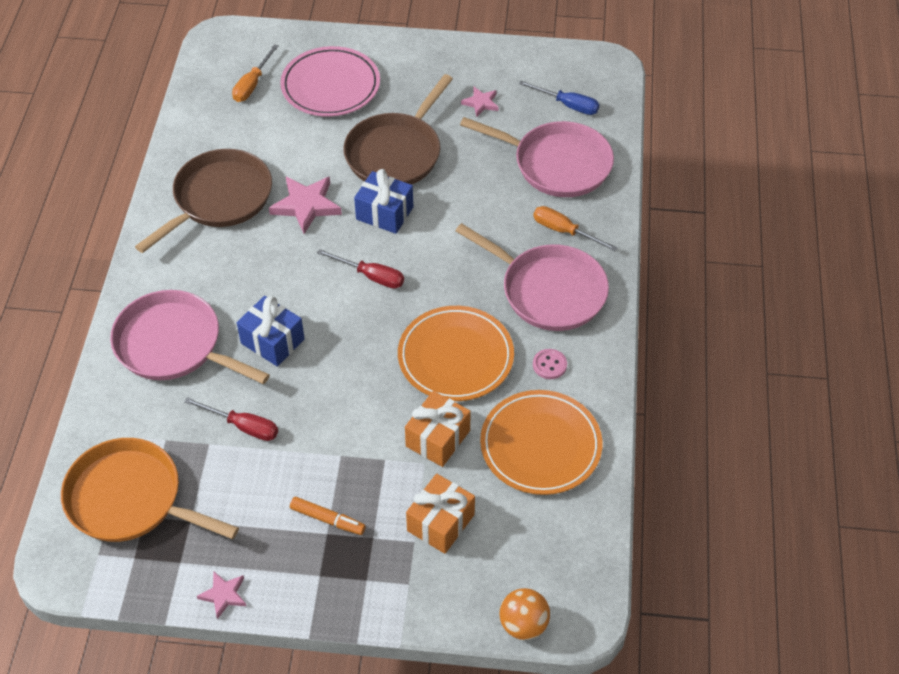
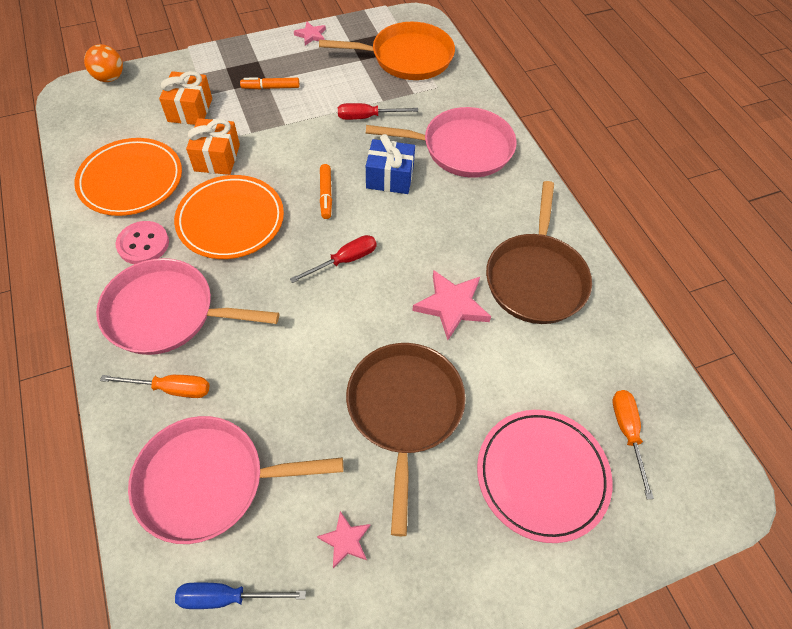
camera: 150 degrees right, 5 degrees up
red screwdriver [317,249,404,289] -> red screwdriver turned 150 degrees clockwise [290,235,377,283]
blue gift [354,169,413,234] -> none
pink button [533,349,567,379] -> pink button [116,221,169,264], size x1.55
none -> orange marker [320,164,332,219]

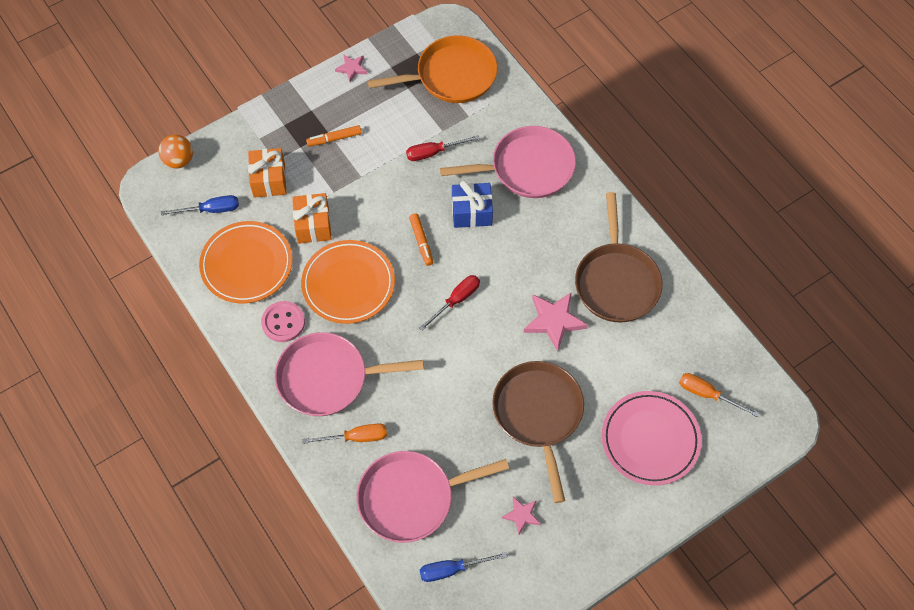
camera: 10 degrees left, 5 degrees up
orange screwdriver [612,390,654,499] -> orange screwdriver turned 45 degrees counterclockwise [679,373,759,417]
none -> blue screwdriver [161,195,239,215]

